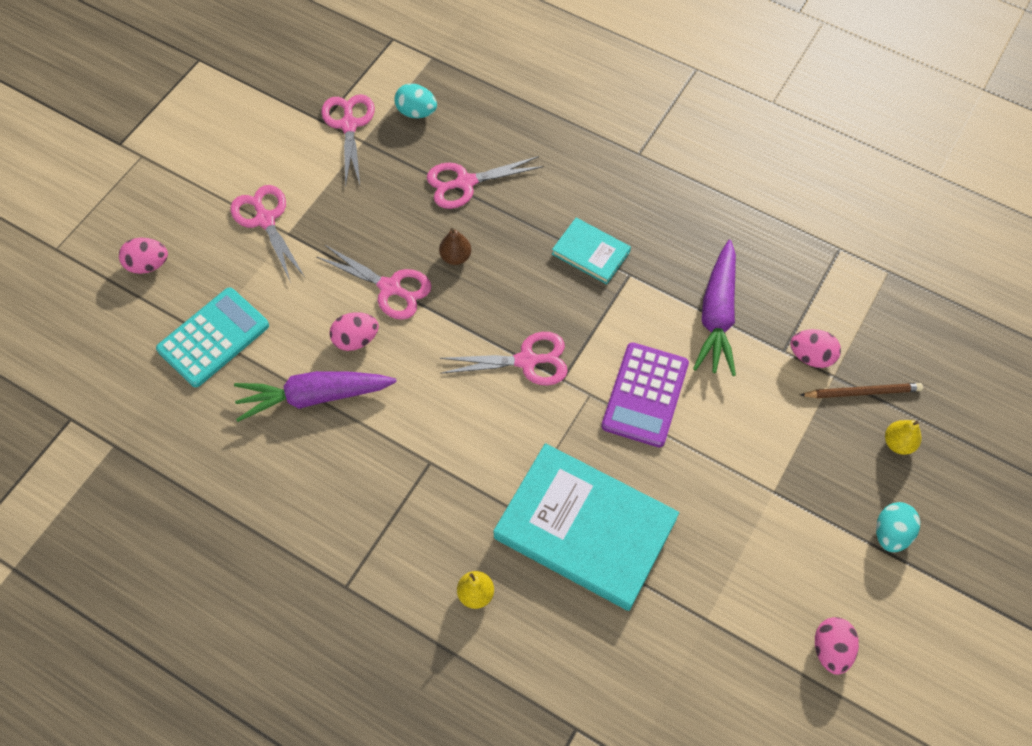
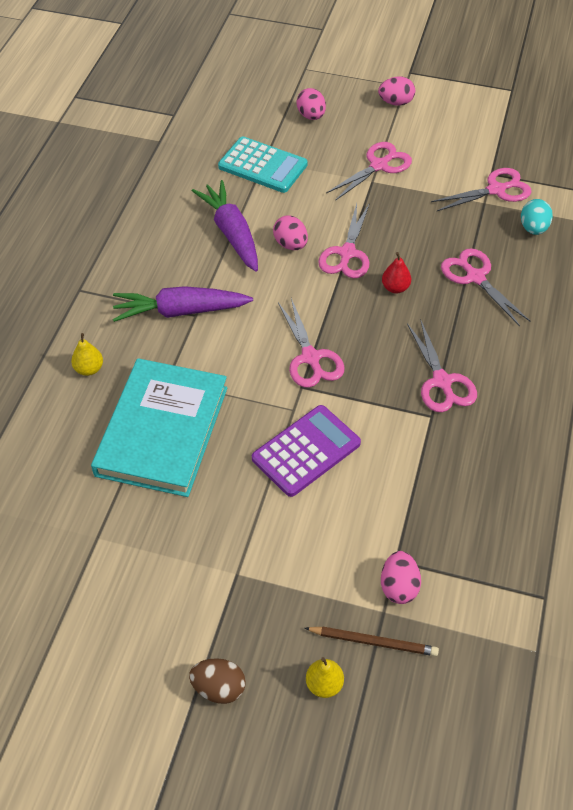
camera: 75 degrees right, 10 degrees down
brown pear [439,228,471,265] -> red pear [382,252,411,293]
turquoise book [552,218,631,284] -> pink scissors [407,319,477,412]
purple calculator [601,342,689,448] -> purple calculator turned 135 degrees clockwise [252,405,361,497]
purple carrot [693,240,736,376] -> purple carrot moved to [113,286,253,322]
brown pencil [800,383,923,398] -> brown pencil turned 60 degrees counterclockwise [305,626,439,656]
pink egg [815,617,859,675] -> pink egg moved to [378,77,415,106]
turquoise egg [876,502,920,552] -> brown egg [189,658,246,704]

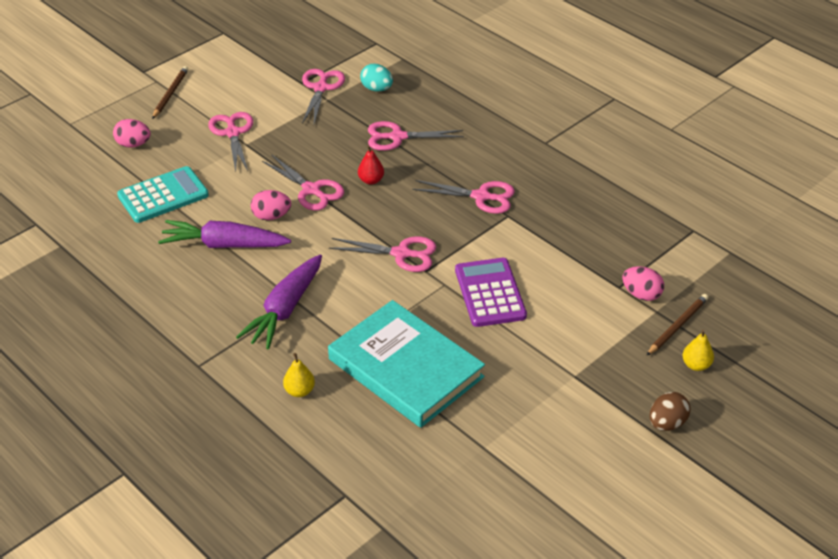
camera: 60 degrees left, 10 degrees down
pink egg [378,77,415,106] -> brown pencil [152,66,188,119]

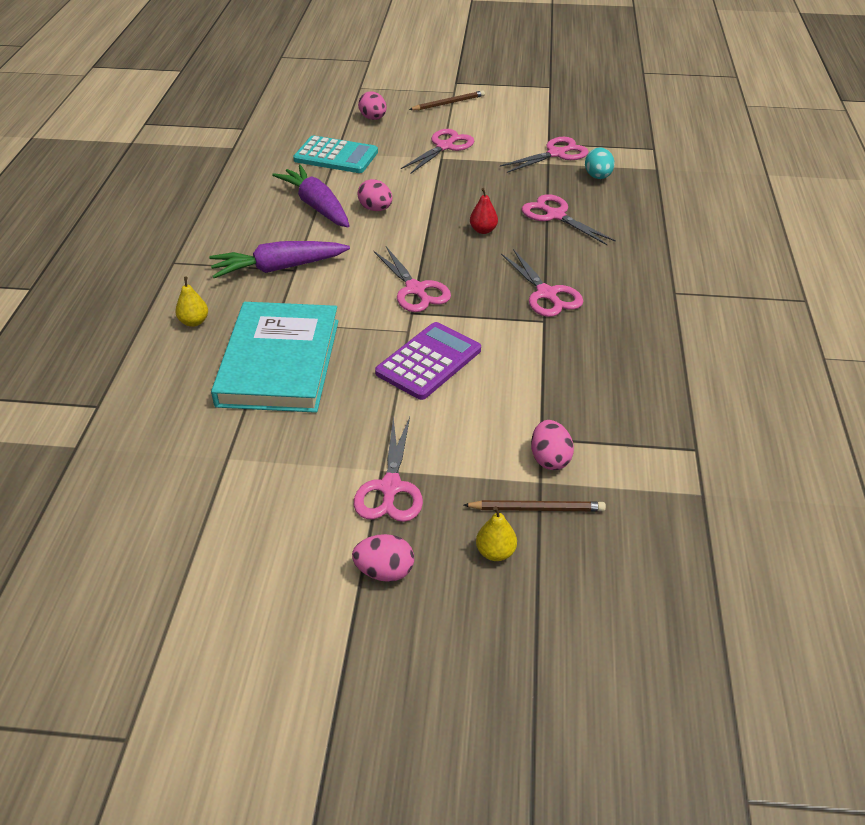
camera: 50 degrees right, 0 degrees up
pink scissors [262,154,344,211] -> pink scissors moved to [354,417,423,522]
brown egg [650,392,690,431] -> pink egg [352,534,414,582]

